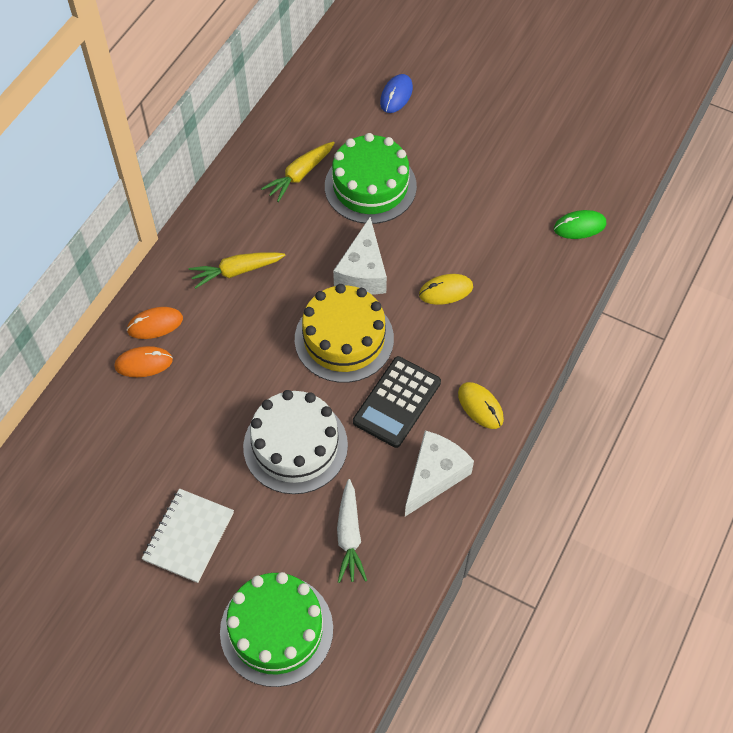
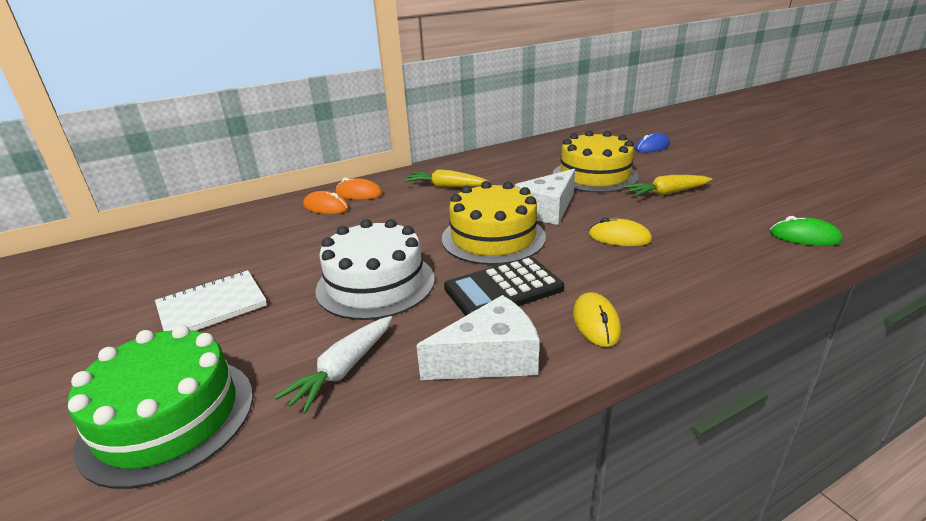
camera: 35 degrees right, 30 degrees down
yellow carrot [261,142,335,202] -> yellow carrot moved to [623,175,712,197]
green cake [325,133,417,224] -> yellow cake [553,130,639,193]

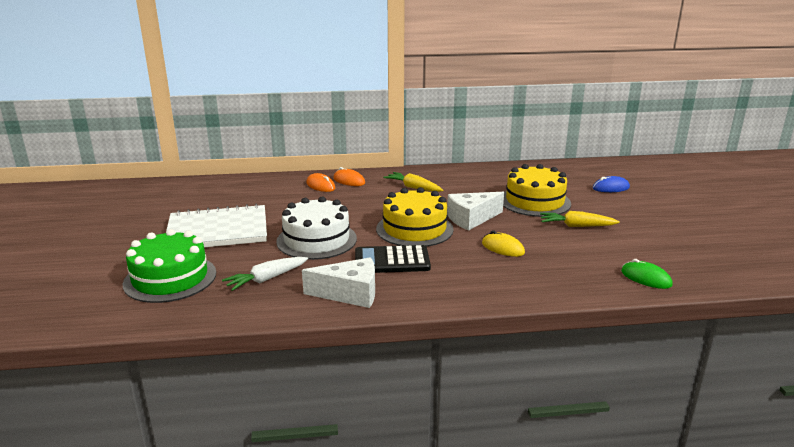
camera: 20 degrees right, 5 degrees down
white notebook [155,270,267,331] -> white notebook [166,204,267,247], size x1.64
yellow mouse [573,292,621,347] -> none

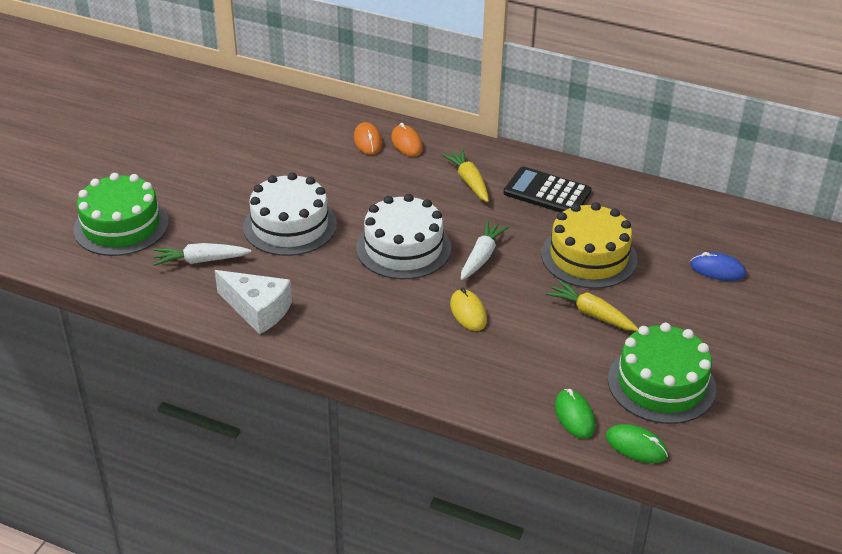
camera: 30 degrees right, 15 degrees up
white notebook [166,204,267,247] -> none
black calculator [355,245,431,273] -> black calculator moved to [504,167,591,212]
yellow cake [376,187,454,247] -> white cake [356,194,451,280]
white cheese [447,192,504,231] -> white carrot [461,220,509,280]
none -> green mouse [606,424,668,463]
none -> green cake [608,323,716,424]

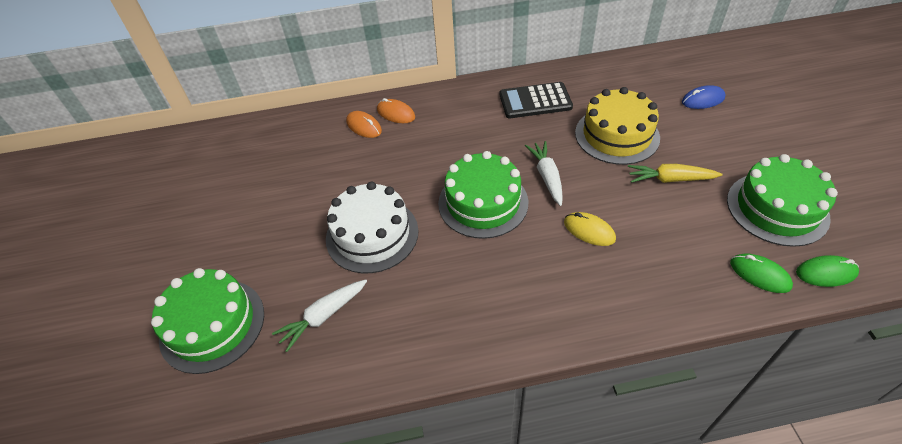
camera: 30 degrees left, 10 degrees up
white cheese [215,270,292,334] -> none
white cake [356,194,451,280] -> green cake [438,151,528,239]
yellow carrot [442,149,489,202] -> none

